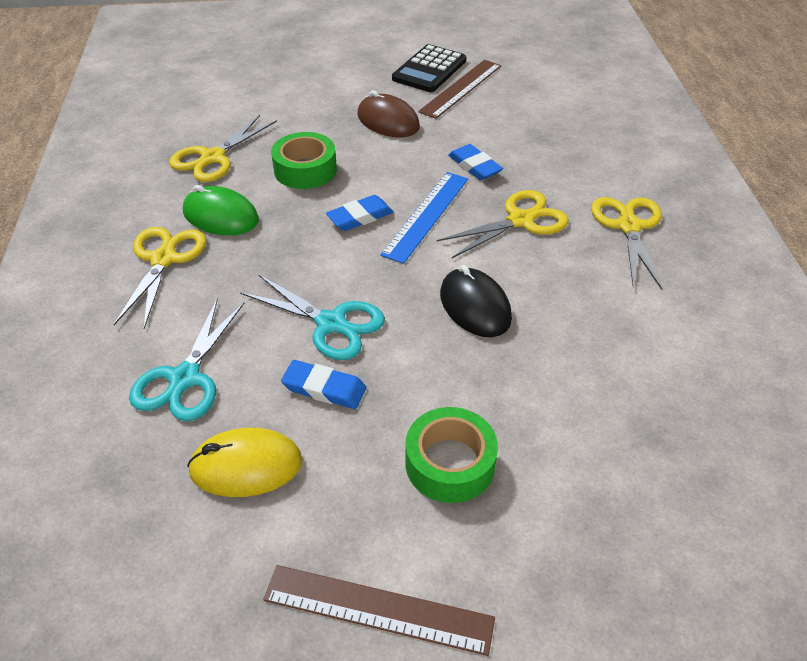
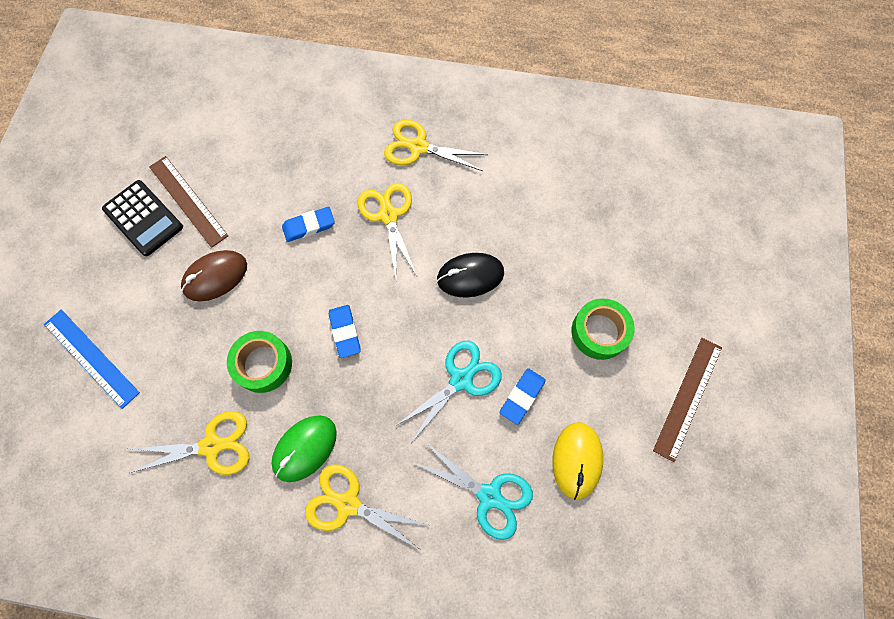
camera: 75 degrees left, 25 degrees up
yellow scissors [169,115,277,182] -> yellow scissors turned 60 degrees counterclockwise [130,411,249,475]
blue ruler [380,172,468,264] -> blue ruler moved to [44,310,140,409]

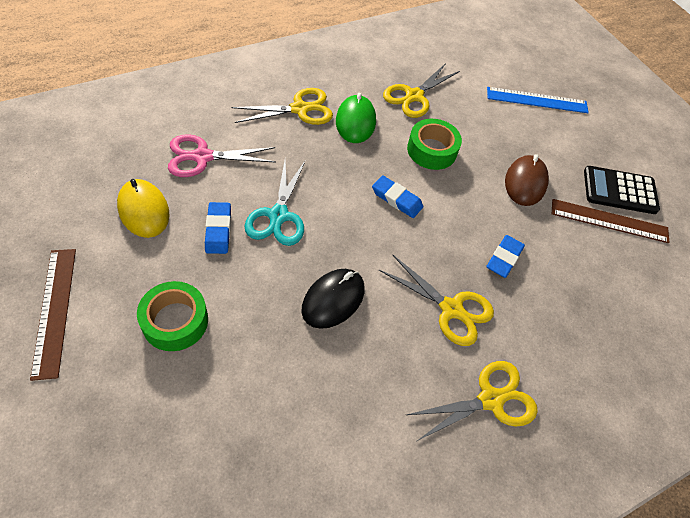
camera: 135 degrees right, 15 degrees down
turquoise scissors [414,441,533,540] -> pink scissors [168,134,276,177]

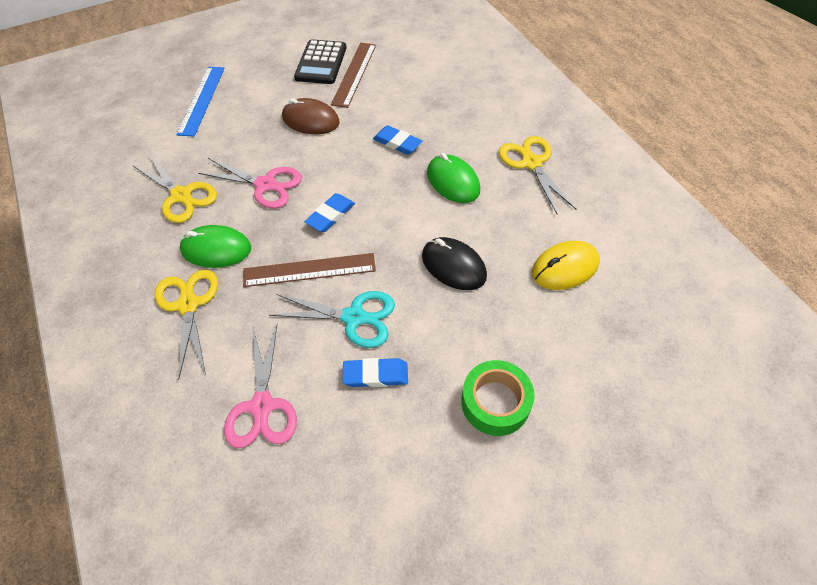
camera: 80 degrees left, 0 degrees up
brown ruler [30,249,76,381] -> brown ruler moved to [243,253,376,287]
yellow mouse [117,179,169,238] -> yellow mouse moved to [532,241,600,290]
yellow scissors [379,254,494,346] -> green mouse [427,153,480,203]
green tape [407,119,462,170] -> pink scissors [198,158,302,208]

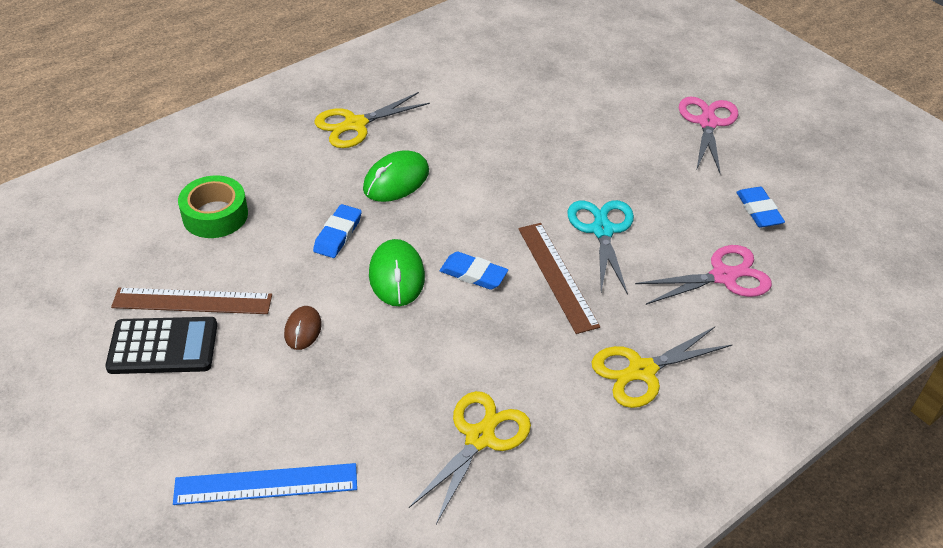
camera: 105 degrees left, 10 degrees down
green mouse [180,225,251,268] -> green mouse moved to [369,239,425,306]
pink scissors [198,158,302,208] -> pink scissors moved to [679,97,739,174]
brown mouse [282,98,340,134] -> brown mouse [284,306,322,350], size x0.61
blue eraser [343,358,408,387] -> blue eraser moved to [736,187,785,228]
black mouse [422,237,487,290] -> none
green tape [461,360,535,436] -> green tape moved to [178,175,248,238]
yellow mouse [532,241,600,290] -> none

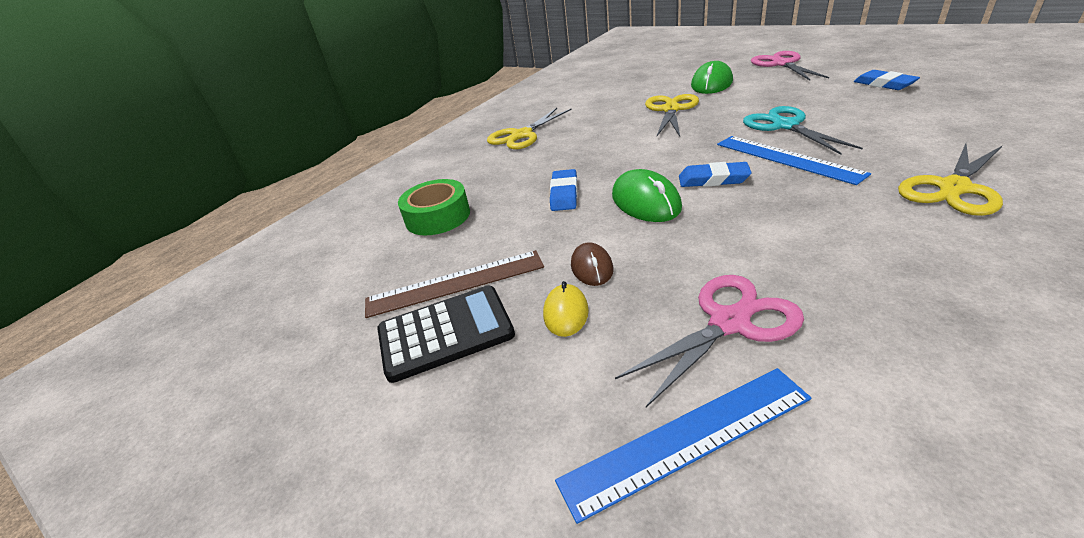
camera: 10 degrees left, 10 degrees down
green mouse [363,150,429,202] -> green mouse moved to [691,61,733,94]
yellow scissors [409,391,531,524] -> yellow scissors moved to [645,94,699,136]
brown ruler [518,223,600,334] -> blue ruler [717,136,871,185]
pink scissors [635,245,772,305] -> pink scissors moved to [615,275,804,407]
none -> yellow mouse [543,281,589,337]

